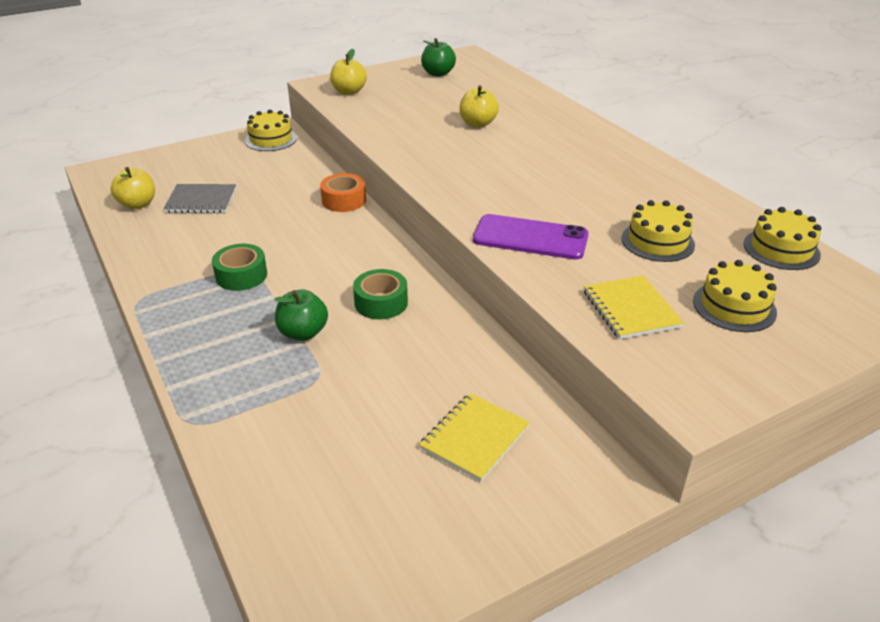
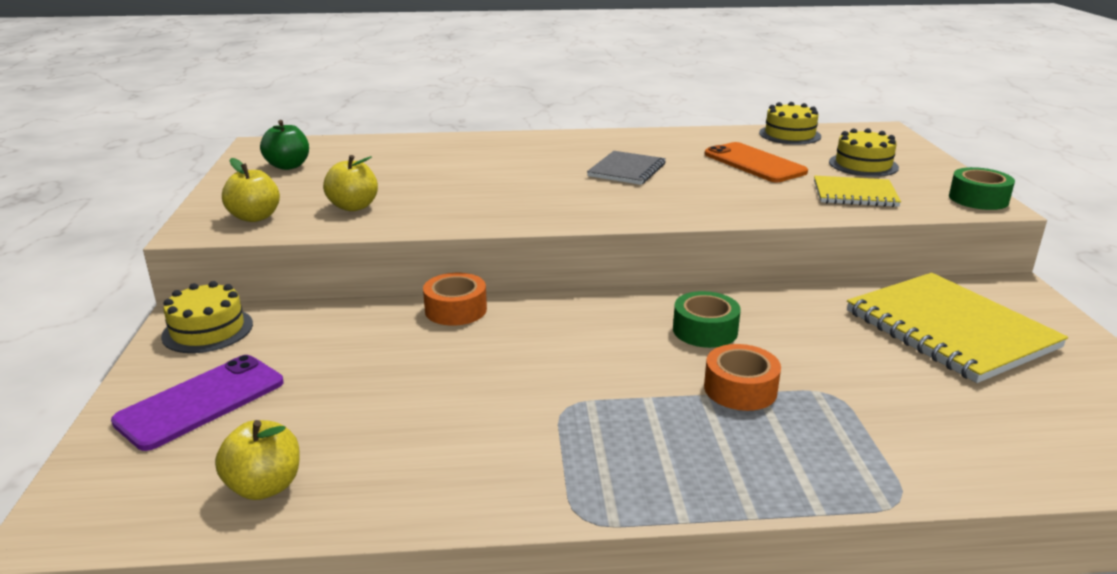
camera: 65 degrees left, 10 degrees down
grey notebook [163,184,236,213] -> grey notebook moved to [587,151,666,185]
green tape [212,244,267,291] -> green tape moved to [949,167,1015,210]
green apple [275,289,328,341] -> orange tape [704,344,781,411]
yellow notebook [419,393,530,482] -> yellow notebook [847,273,1068,383], size x1.79
yellow apple [459,85,499,127] -> yellow apple moved to [323,155,378,211]
purple phone [473,214,589,260] -> purple phone moved to [111,355,284,451]
yellow cake [621,200,695,262] -> orange phone [704,142,808,182]

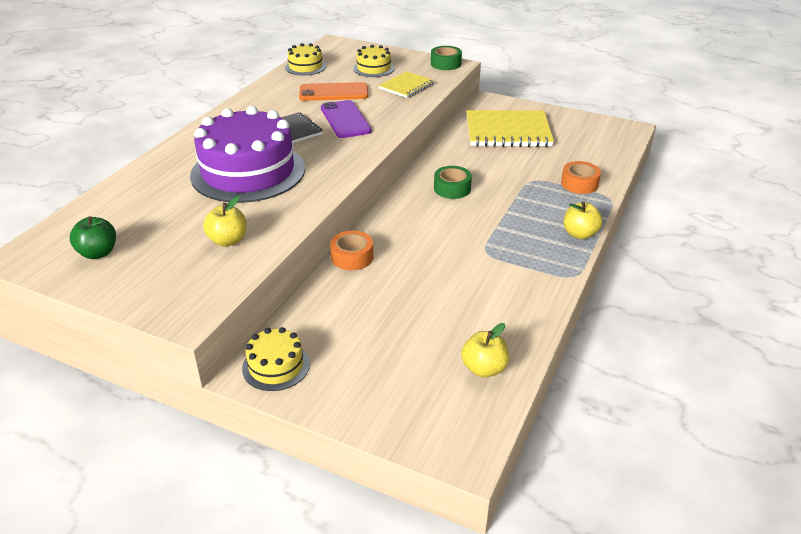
camera: 60 degrees left, 10 degrees up
purple phone [111,355,284,451] -> purple phone moved to [321,100,372,138]
yellow apple [222,158,280,222] -> yellow apple moved to [564,201,603,239]
orange tape [704,344,781,411] -> orange tape moved to [561,161,601,194]
none -> purple cake [190,106,305,203]

